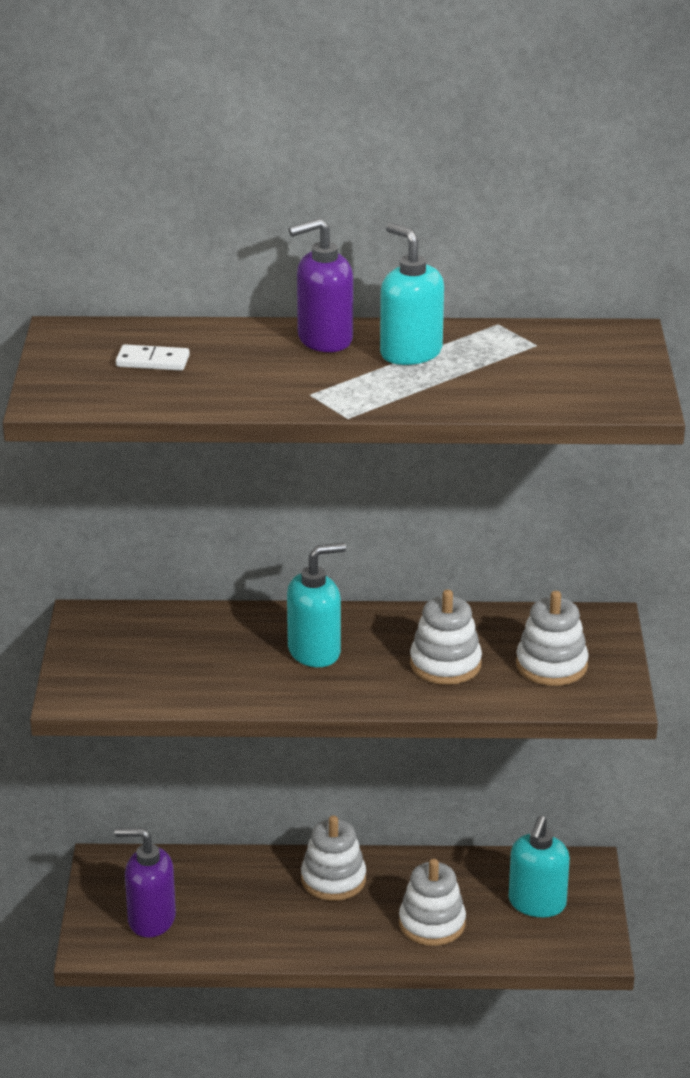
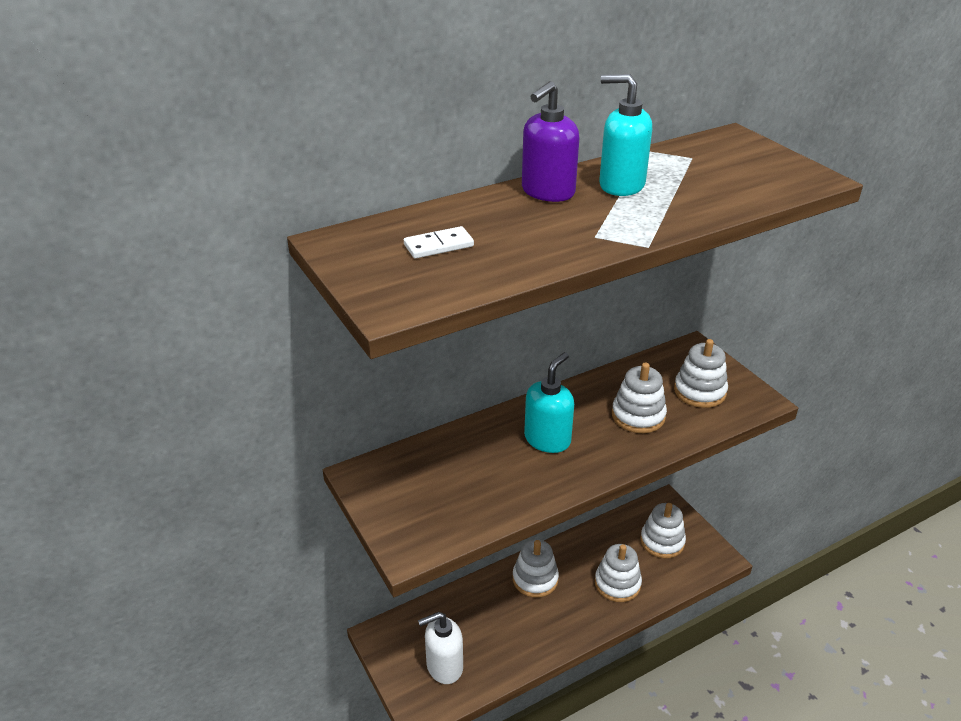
camera: 30 degrees left, 5 degrees up
purple soap dispenser [115,828,176,937] -> white soap dispenser [418,612,463,684]
turquoise soap dispenser [509,816,570,917] -> white stacking toy [640,503,686,558]

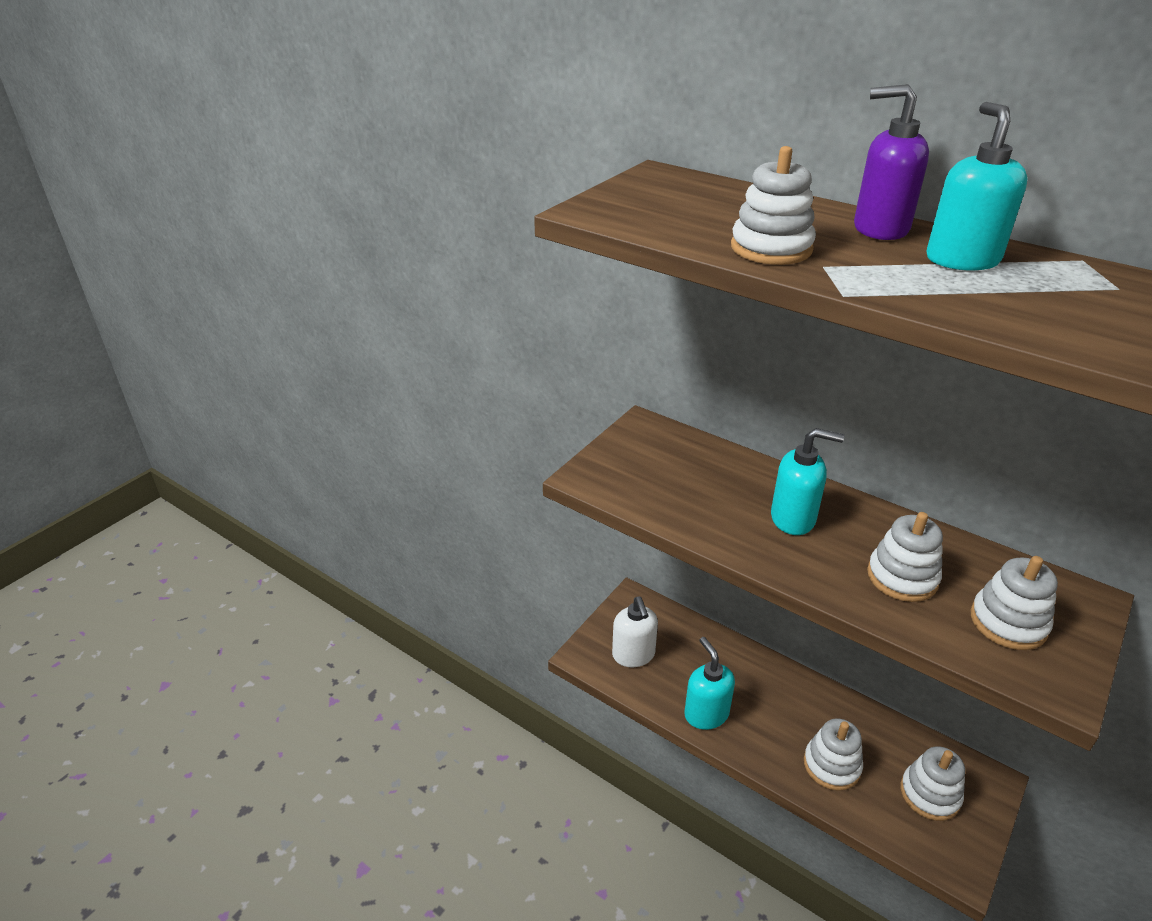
camera: 65 degrees right, 0 degrees up
white domino [404,226,474,259] -> none
white soap dispenser [418,612,463,684] -> white soap dispenser turned 150 degrees counterclockwise [612,597,658,667]
white stacking toy [513,539,559,598] -> white stacking toy moved to [731,146,816,265]
none -> turquoise soap dispenser [684,637,735,730]

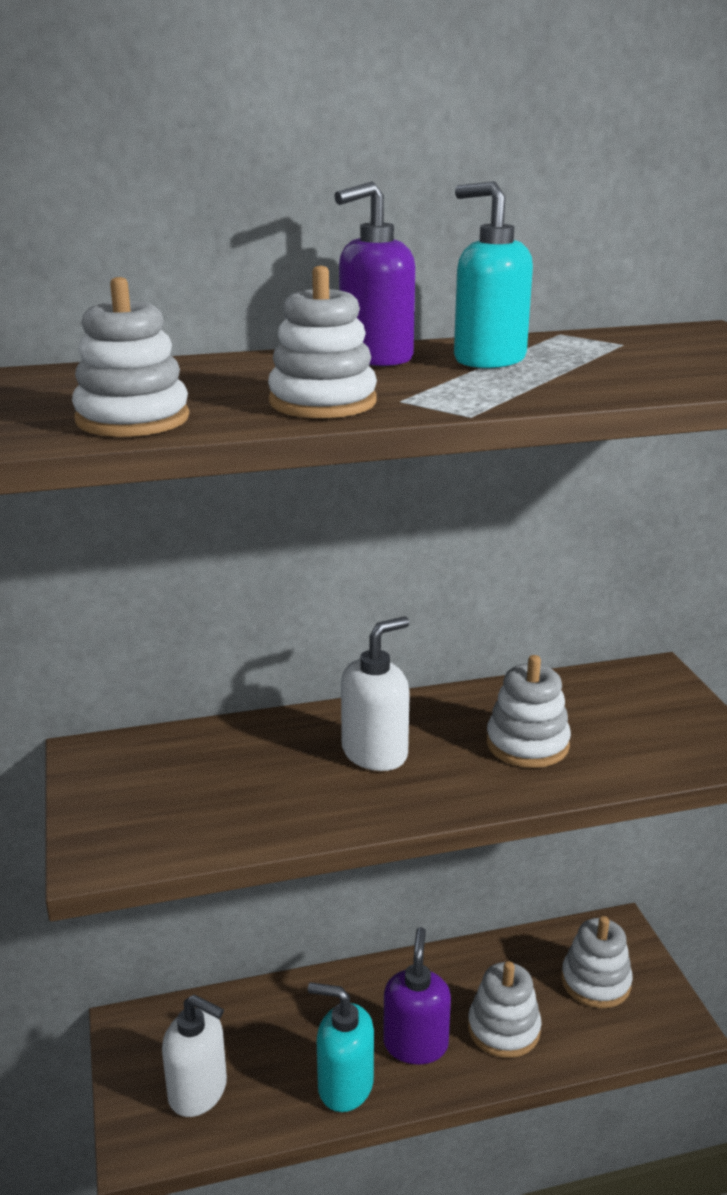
camera: 50 degrees left, 10 degrees down
turquoise soap dispenser [771,428,844,535] -> white soap dispenser [341,616,410,771]
white stacking toy [970,556,1058,650] -> white stacking toy moved to [72,277,189,437]
none -> purple soap dispenser [383,927,451,1064]

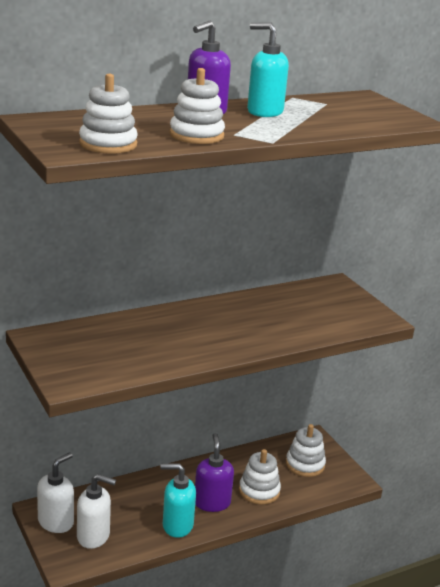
camera: 15 degrees left, 0 degrees up
white soap dispenser [341,616,410,771] -> white soap dispenser moved to [37,452,74,533]
white stacking toy [486,655,571,768] -> none

